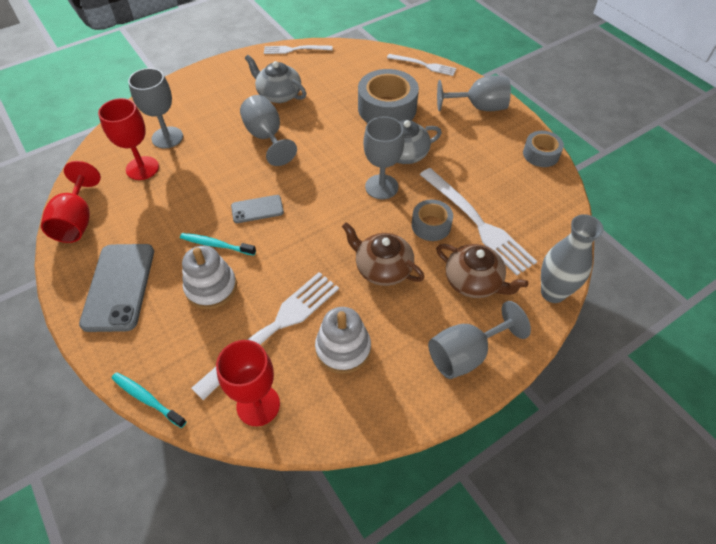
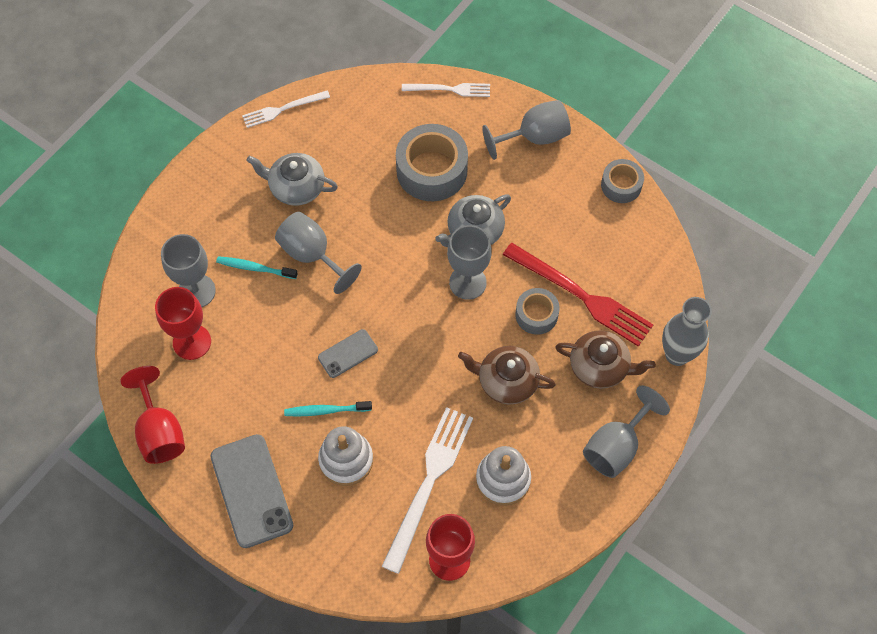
camera: 20 degrees left, 10 degrees up
turquoise toothbrush [112,372,187,428] -> turquoise toothbrush moved to [216,256,298,279]
white fork [420,168,537,275] -> red fork [503,243,654,347]

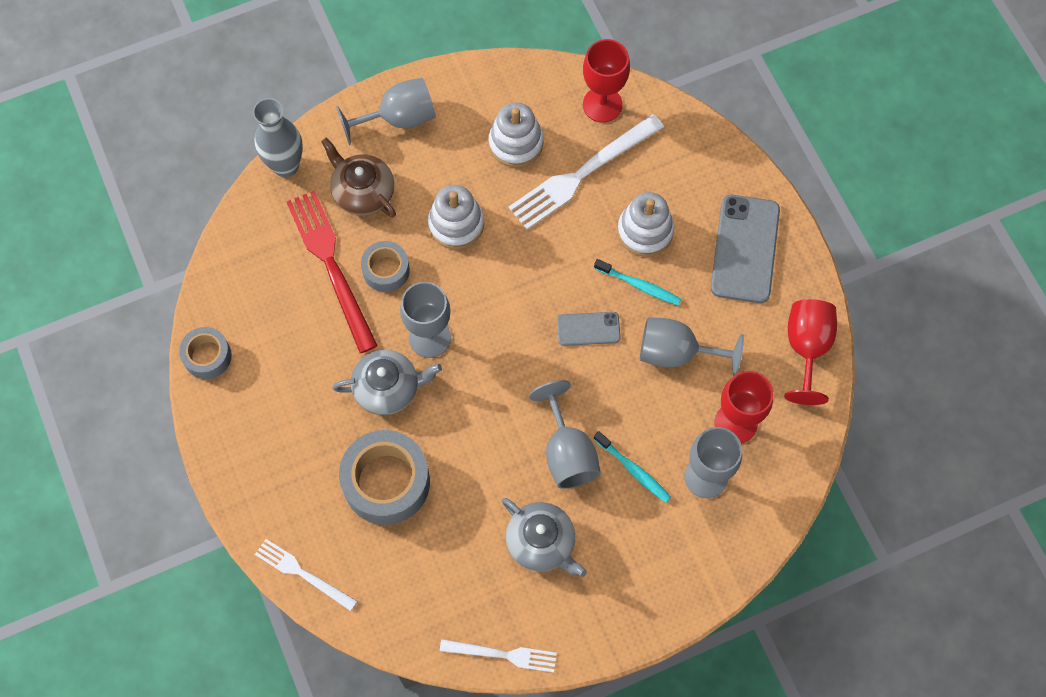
camera: 150 degrees left, 5 degrees up
brown teapot [458,346,556,405] -> white stacking toy [428,185,484,249]
grey goblet [482,100,571,160] -> grey goblet moved to [640,317,744,377]

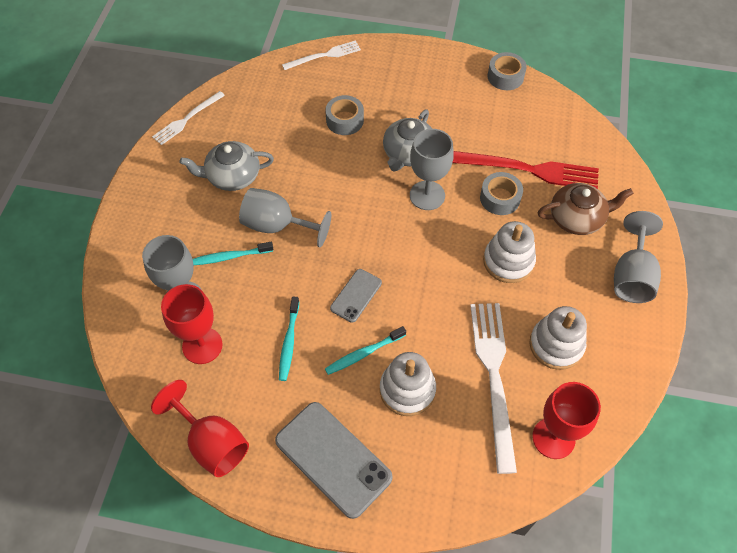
camera: 125 degrees right, 10 degrees down
grey vase [253,98,303,177] -> none
grey tape [339,430,430,525] -> grey tape [325,95,364,135], size x0.57
grey goblet [640,317,744,377] -> turquoise toothbrush [279,296,299,381]

